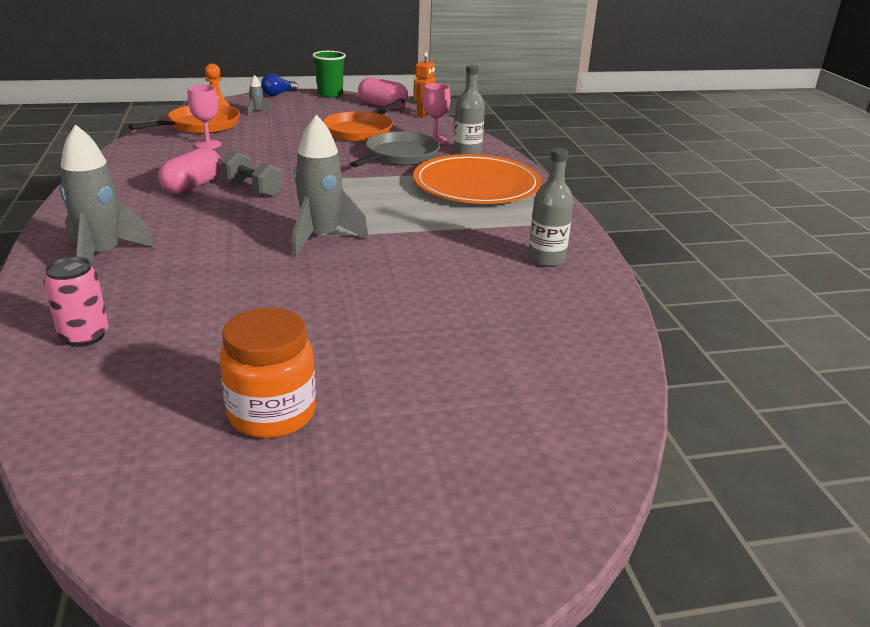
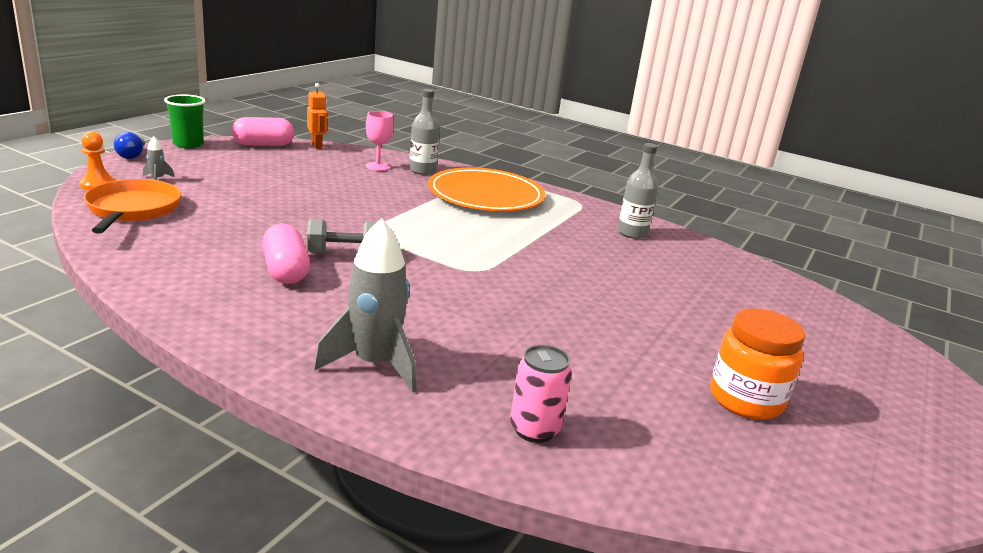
camera: 50 degrees left, 5 degrees down
pink goblet [187,85,221,149] -> none
grey rocket [292,115,369,258] -> none
orange pan [323,98,405,142] -> none
grey pan [350,131,441,167] -> none

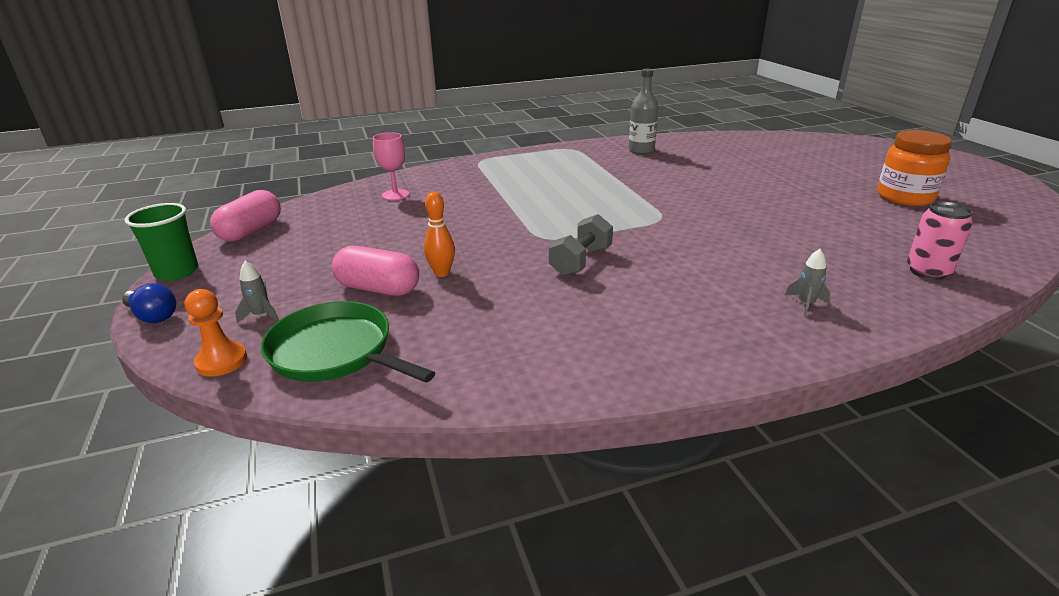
camera: 45 degrees left, 5 degrees up
orange pan [84,179,181,234] -> green pan [261,301,435,382]
pink capsule [262,224,310,284] -> pink capsule moved to [332,246,419,296]
orange robot [307,83,327,149] -> none
grey rocket [314,218,417,393] -> grey rocket [785,249,830,317], size x0.42
grey bottle [409,89,440,175] -> none
orange plate [428,168,545,211] -> none
none -> orange bowling pin [424,192,455,277]

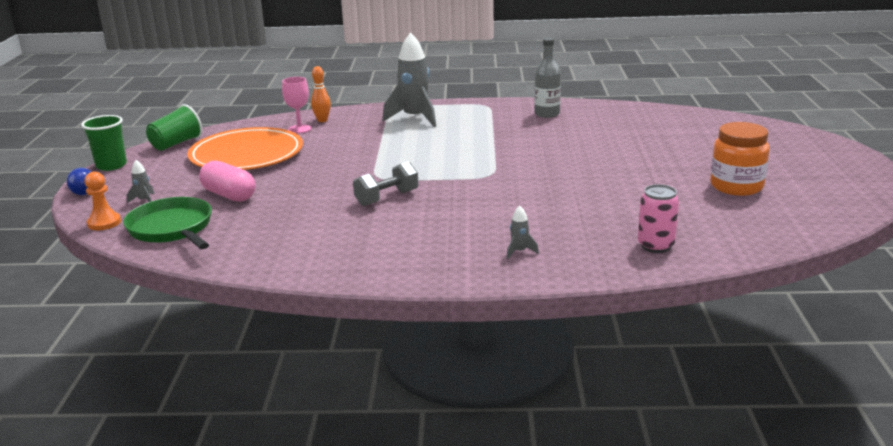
camera: 20 degrees right, 5 degrees down
pink capsule [210,190,281,242] -> green cup [146,104,202,151]
orange bowling pin [424,192,455,277] -> orange bowling pin moved to [311,66,331,122]
none -> orange plate [187,127,303,170]
none -> grey rocket [383,32,436,127]

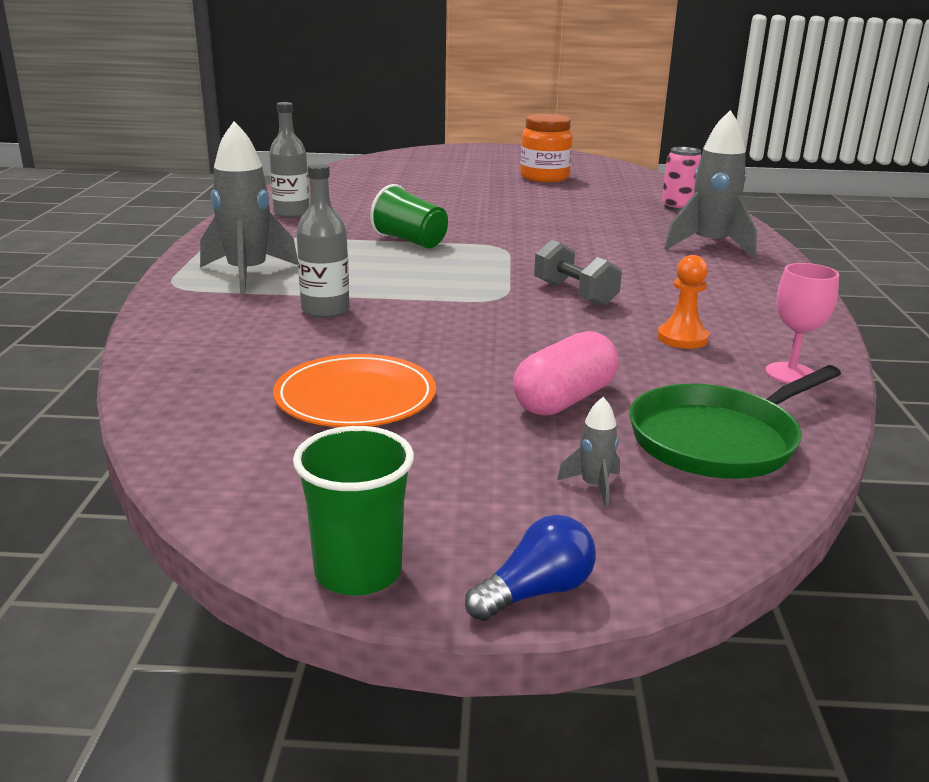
camera: 90 degrees left, 0 degrees up
orange pawn [84,171,121,230] -> orange pawn moved to [657,255,709,349]
green cup [146,104,202,151] -> green cup moved to [370,184,448,248]
orange plate [187,127,303,170] -> orange plate [273,354,436,427], size x0.66
pink goblet [282,77,311,133] -> pink goblet moved to [766,263,839,384]
orange bowling pin [311,66,331,122] -> none
grey rocket [507,206,539,259] -> grey rocket [664,110,757,258], size x2.37
none -> grey bottle [296,163,350,318]

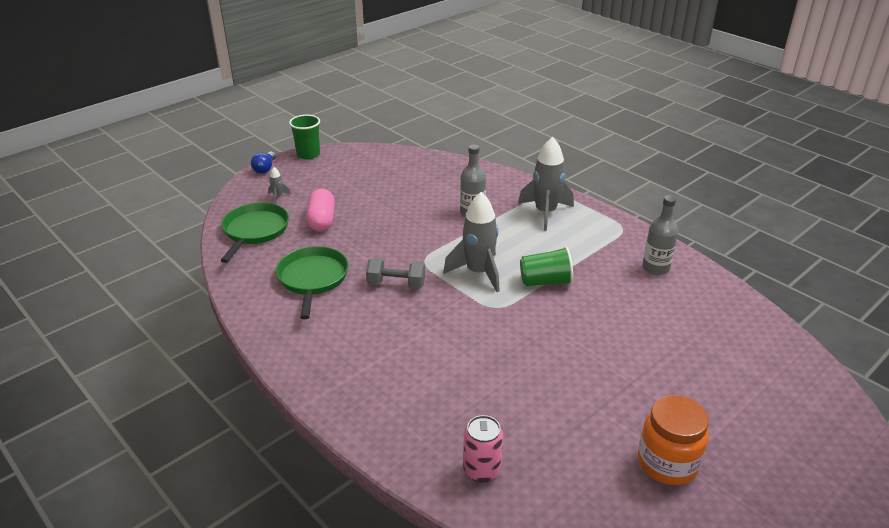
camera: 135 degrees right, 10 degrees up
orange plate [273,354,436,427] -> none
orange pawn [657,255,709,349] -> green pan [276,246,349,319]
grey rocket [664,110,757,258] -> grey rocket moved to [443,192,499,292]
pink goblet [766,263,839,384] -> none

